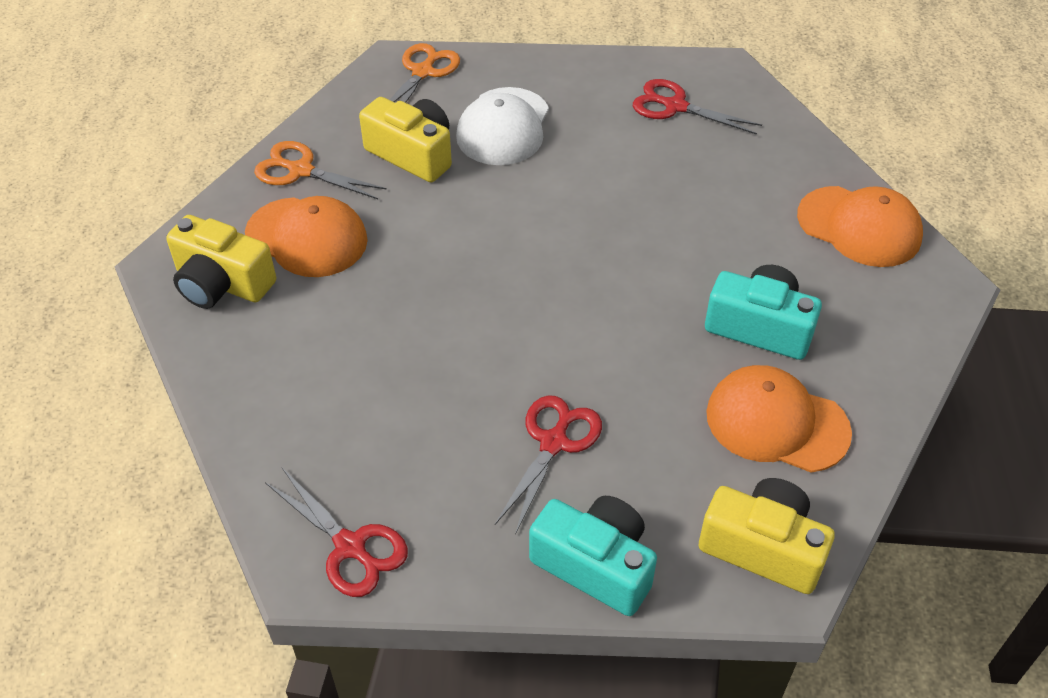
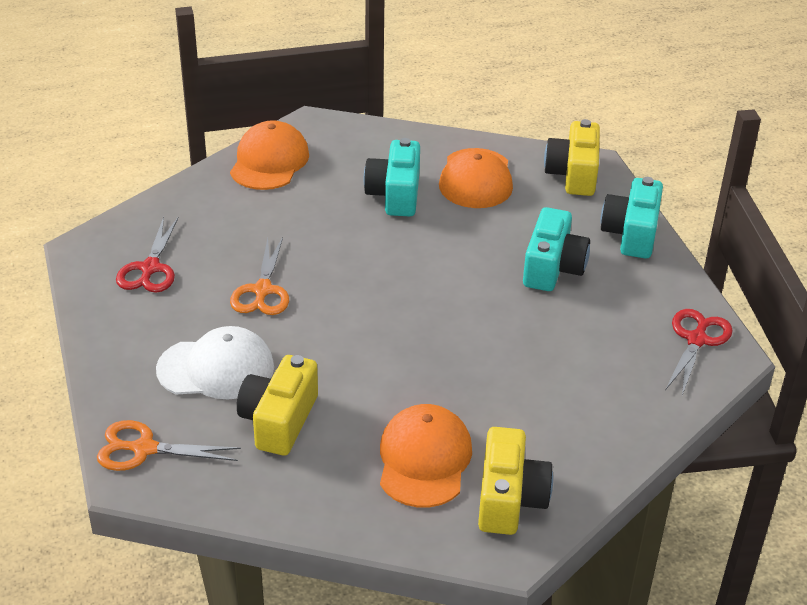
camera: 110 degrees left, 10 degrees down
orange scissors [254,141,387,199] -> orange scissors moved to [230,237,289,315]
red scissors [495,395,602,535] -> turquoise camera [523,207,590,291]

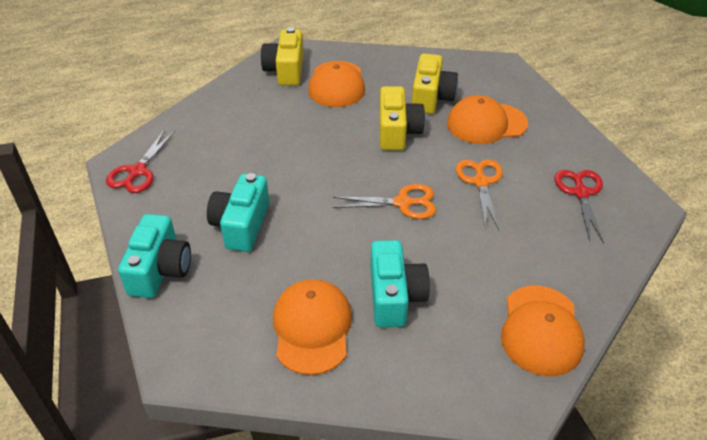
camera: 175 degrees right, 5 degrees up
orange scissors [97,420,241,471] -> orange scissors moved to [333,184,436,219]
white cap [156,326,274,399] -> orange cap [447,95,528,144]
yellow camera [544,119,600,196] -> yellow camera moved to [380,86,425,150]

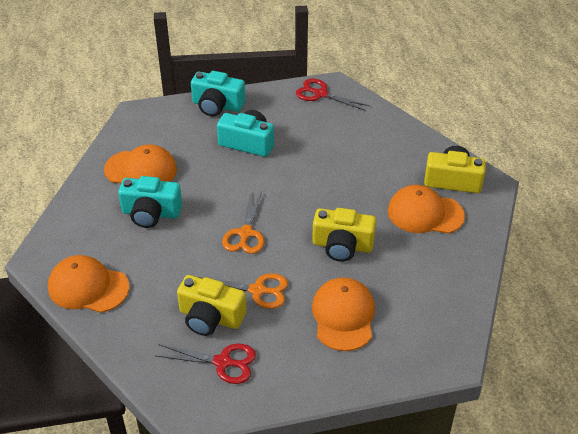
camera: 100 degrees right, 0 degrees up
yellow camera [412,54,458,114] -> yellow camera moved to [177,275,246,336]

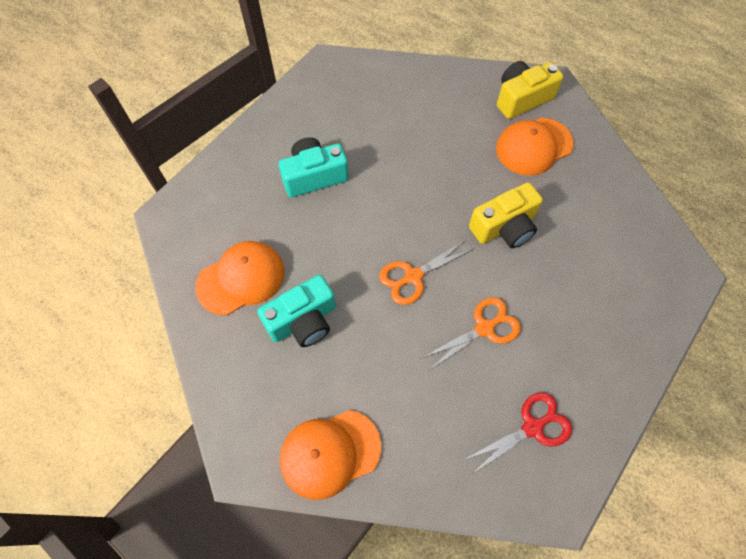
camera: 40 degrees left, 20 degrees up
yellow camera [177,275,246,336] -> none
turquoise camera [191,71,245,117] -> none
orange scissors [222,192,264,254] -> orange scissors turned 90 degrees clockwise [379,239,473,305]
red scissors [296,78,370,111] -> none
orange cap [312,277,375,351] -> none

